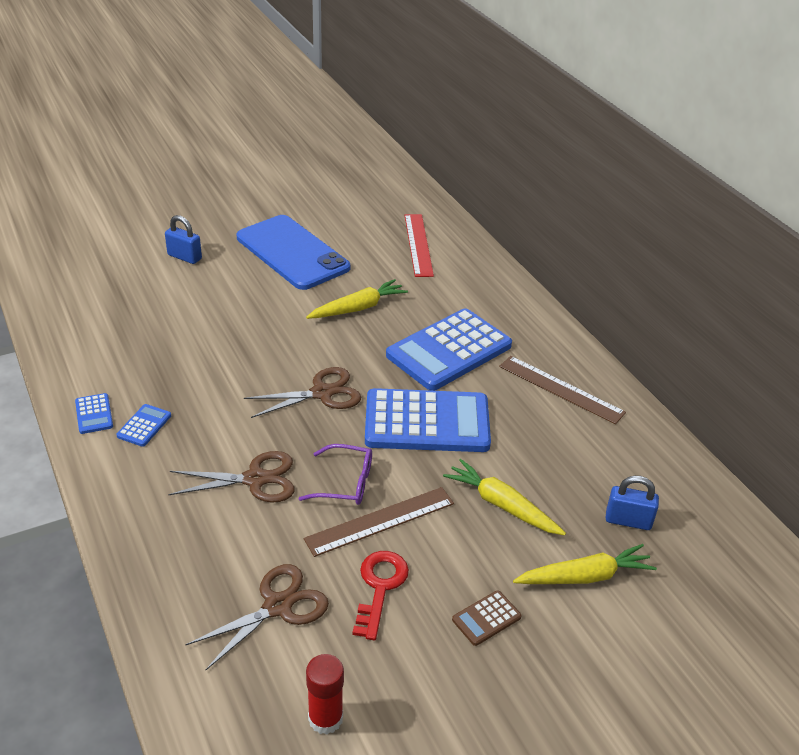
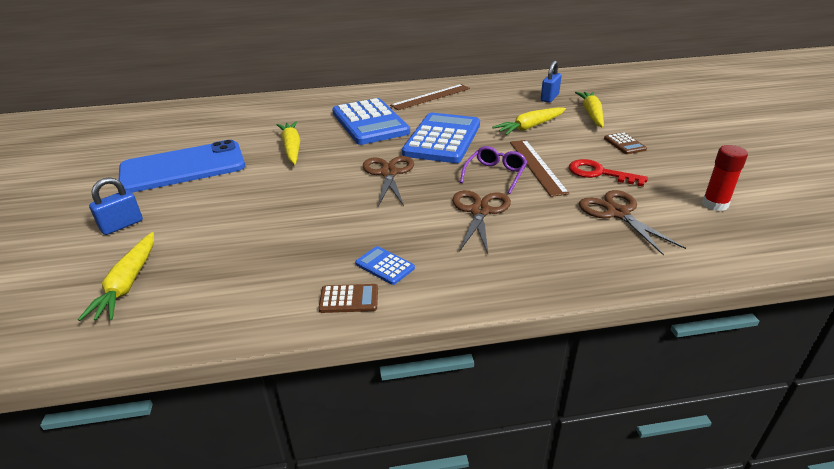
camera: 70 degrees left, 5 degrees down
blue calculator [75,393,113,434] -> brown calculator [319,284,378,313]
red ruler [405,214,434,277] -> none
none -> yellow carrot [78,232,154,321]

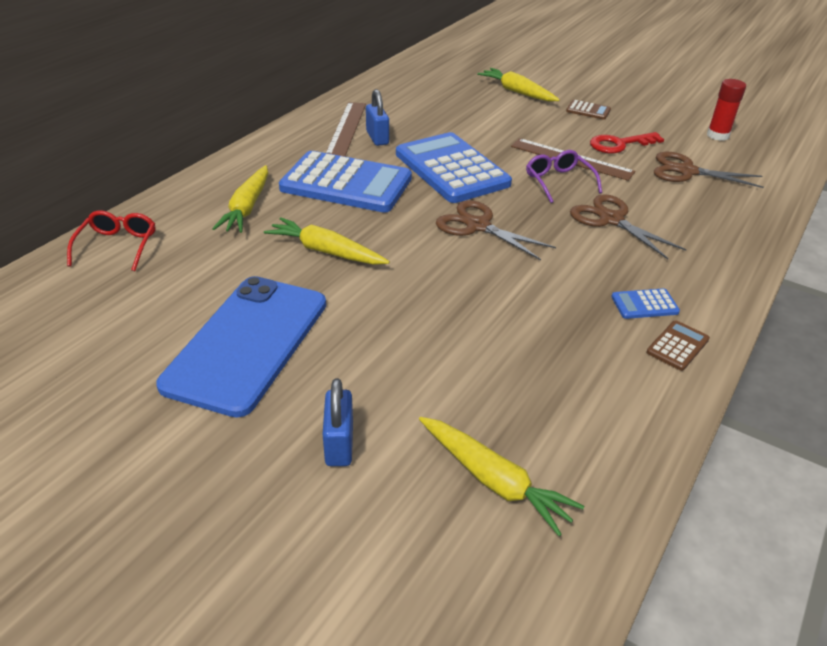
camera: 50 degrees left, 5 degrees up
yellow carrot [492,107,566,135] -> yellow carrot moved to [212,165,268,233]
blue padlock [541,61,562,103] -> blue padlock moved to [366,89,389,146]
none -> red glasses [67,210,155,271]

